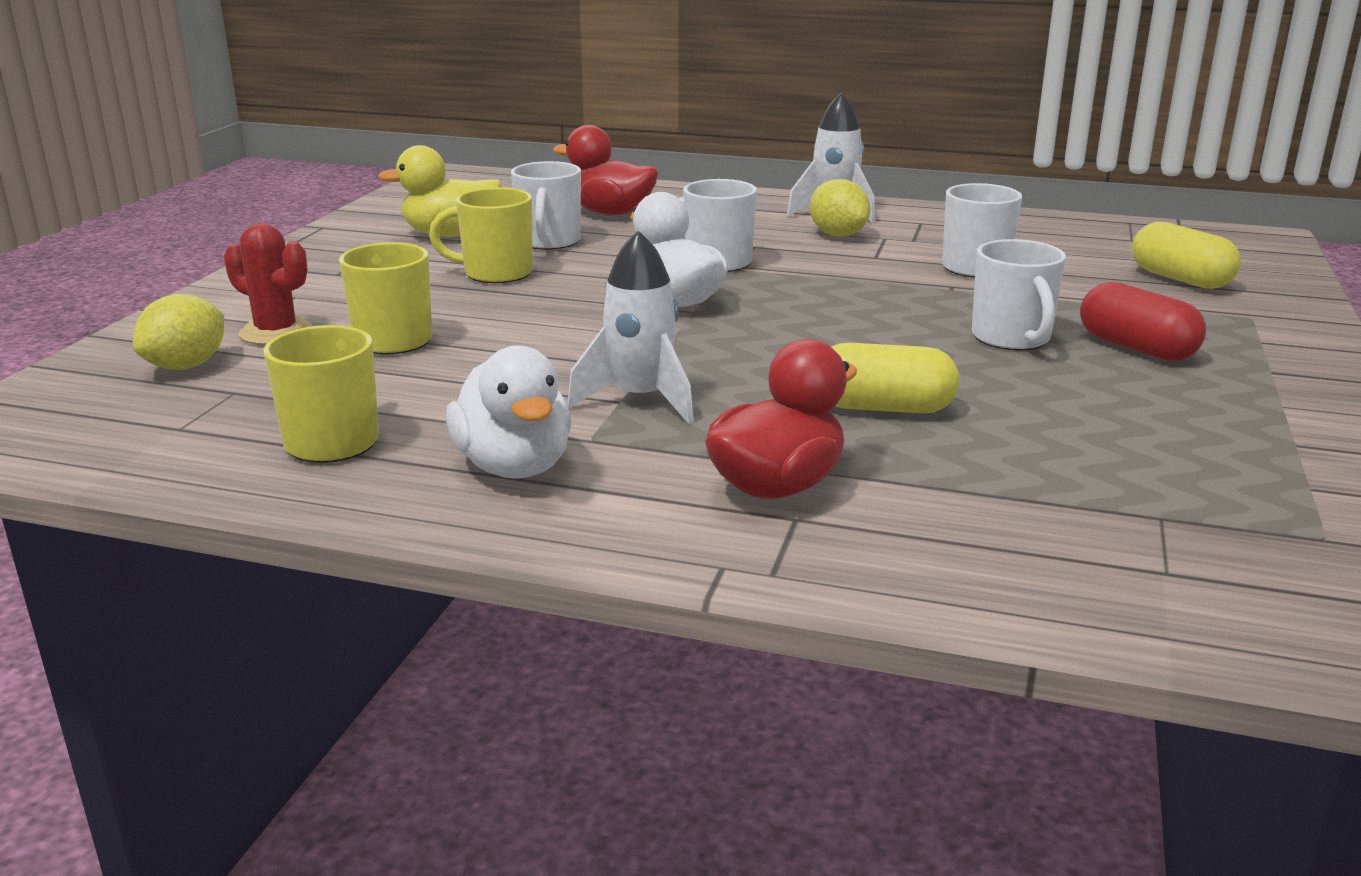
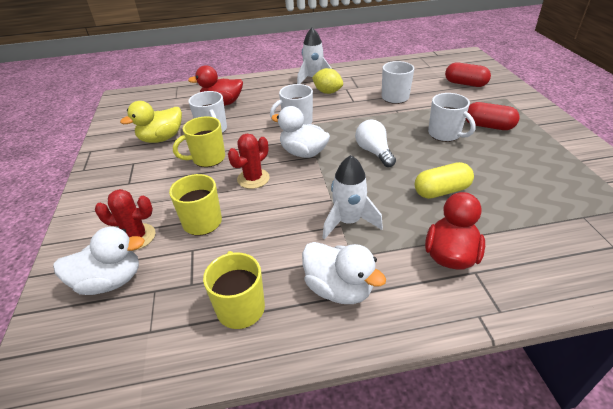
camera: 25 degrees left, 15 degrees up
yellow lemon [133,294,224,370] -> white duck [53,227,145,295]
yellow capsule [1132,222,1241,289] -> red capsule [445,62,491,87]
none -> red cactus [228,134,270,189]
none -> white light bulb [355,120,396,167]

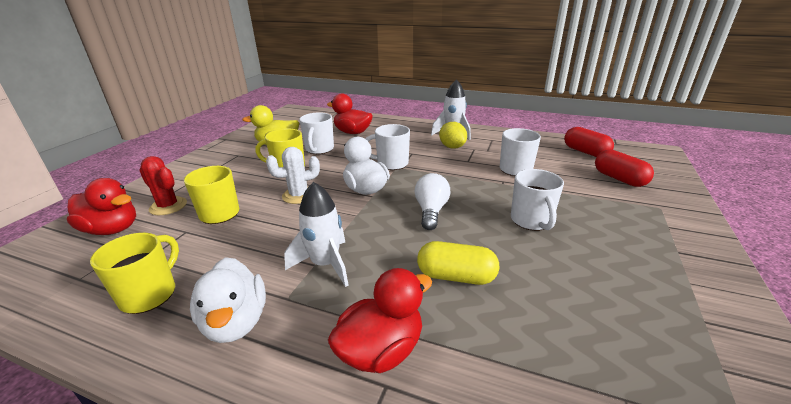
camera: 30 degrees right, 10 degrees down
white duck [53,227,145,295] -> red duck [67,178,136,235]
red cactus [228,134,270,189] -> white cactus [266,147,320,204]
red capsule [466,102,520,130] -> red capsule moved to [564,127,614,157]

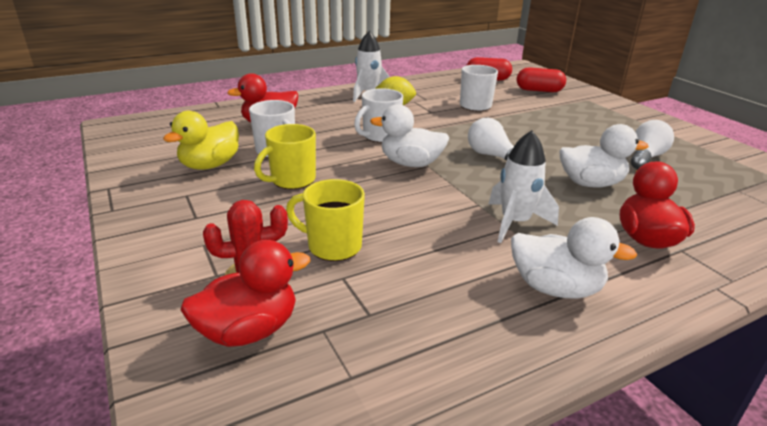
camera: 50 degrees left, 0 degrees up
yellow mug [90,233,179,314] -> none
white cactus [266,147,320,204] -> none
yellow capsule [417,241,499,285] -> white duck [559,124,649,188]
white mug [511,169,564,231] -> none
none -> white light bulb [631,120,674,169]

